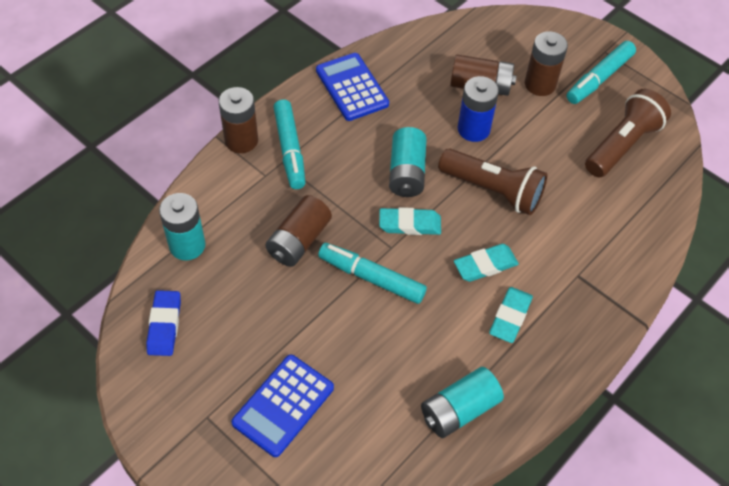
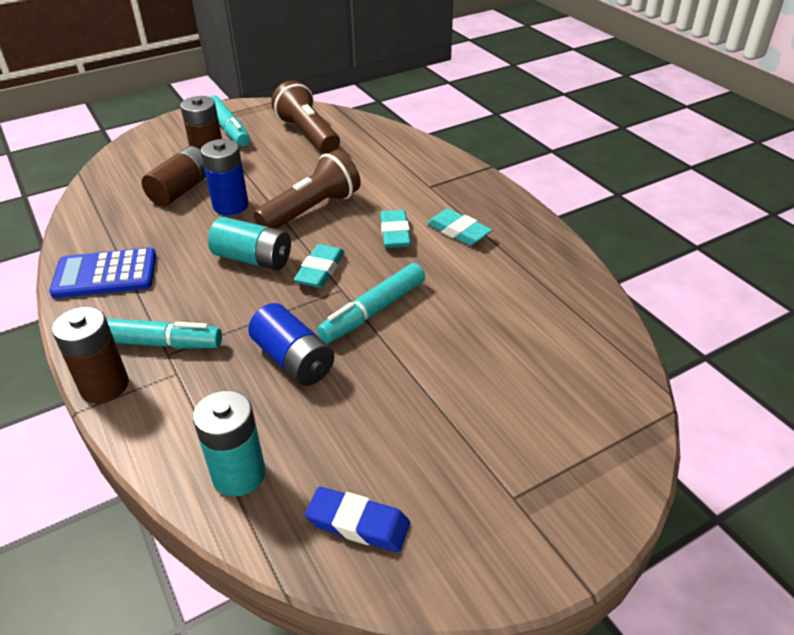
camera: 70 degrees left, 15 degrees down
blue calculator [231,355,334,457] -> none
brown battery [265,195,332,267] -> blue battery [248,303,334,386]
turquoise battery [421,367,504,438] -> none

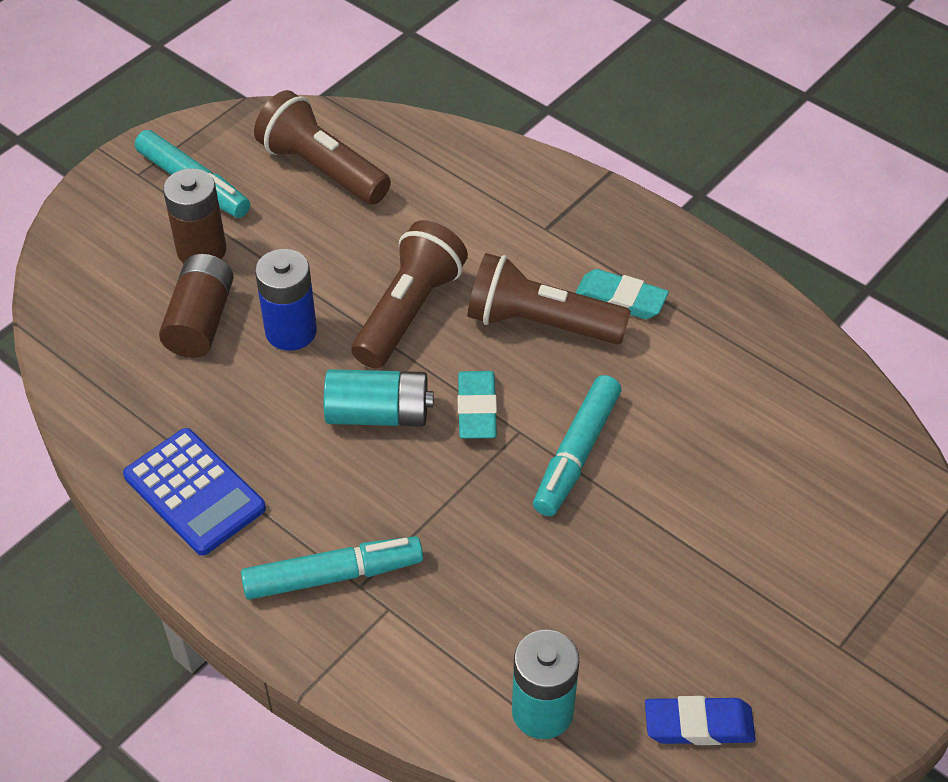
camera: 20 degrees left, 10 degrees up
blue calculator [49,248,156,298] -> blue calculator turned 105 degrees counterclockwise [123,428,266,555]
brown battery [52,306,129,403] -> none
blue battery [248,303,334,386] -> none
turquoise eraser [380,210,411,248] -> brown flashlight [468,253,631,344]

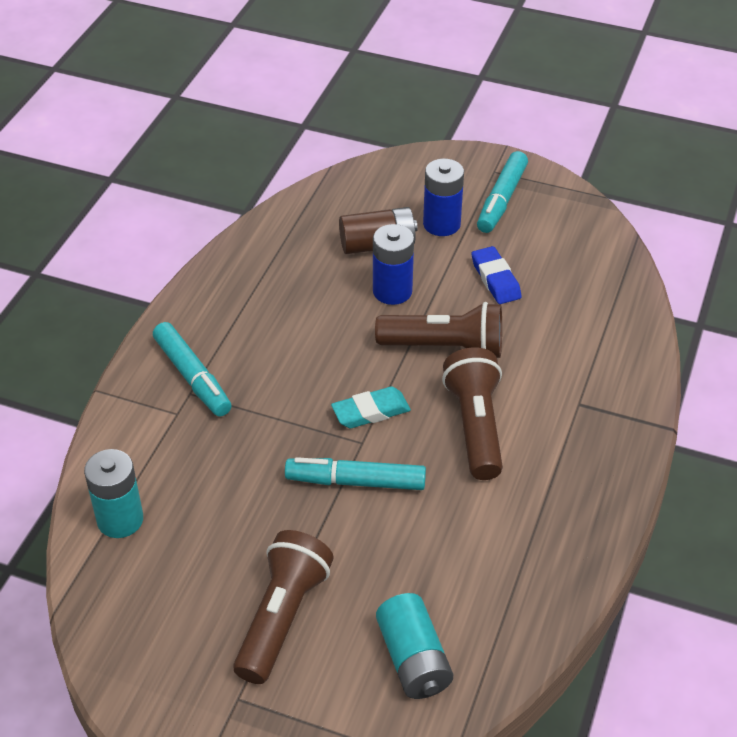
camera: 70 degrees right, 5 degrees down
blue calculator [123,428,266,555] -> none
brown battery [163,168,226,263] -> blue battery [423,159,464,236]
brown flashlight [254,90,391,205] -> brown flashlight moved to [233,530,334,684]
turquoise battery [324,369,434,427] -> turquoise battery moved to [376,593,453,699]
turquoise eraser [575,269,669,319] -> none
blue eraser [645,696,756,745] -> blue eraser moved to [471,246,522,304]

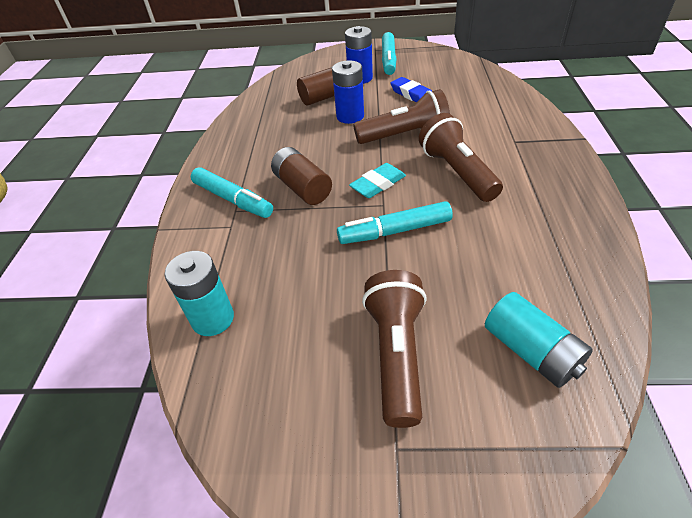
camera: 15 degrees left, 0 degrees up
none -> brown battery [271,147,332,205]

